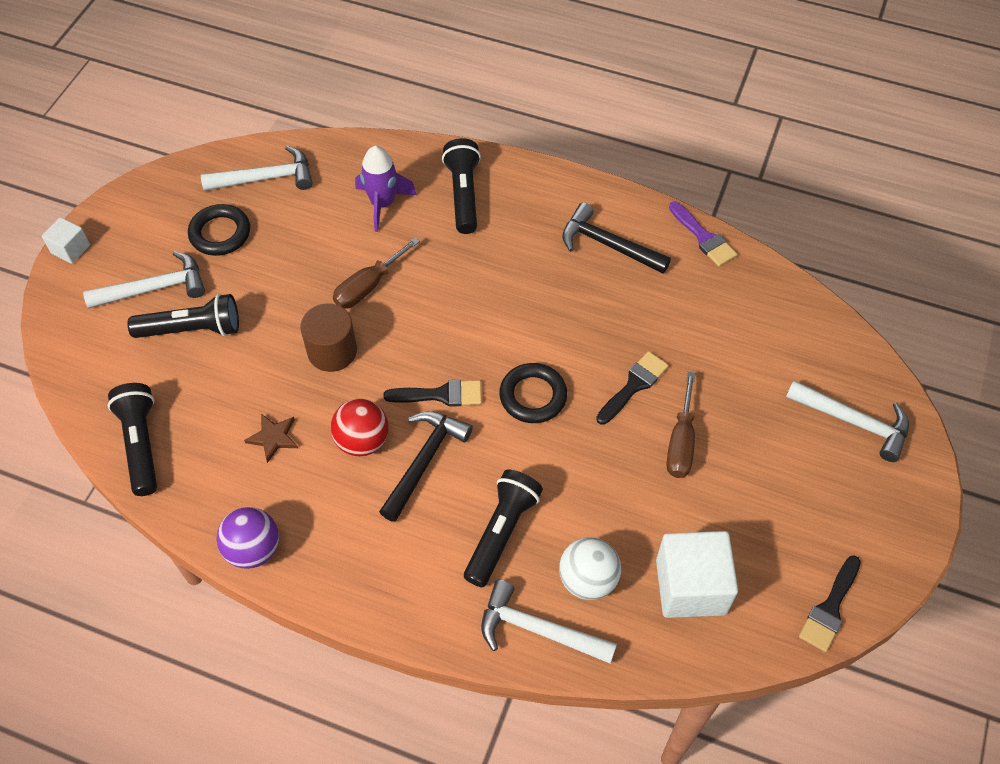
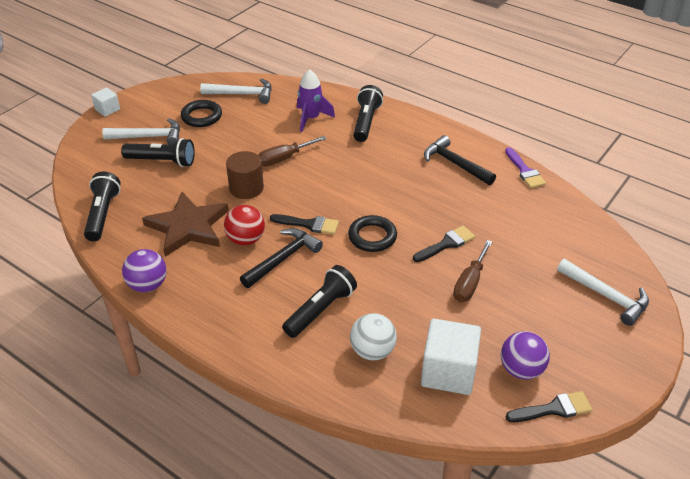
camera: 15 degrees right, 15 degrees down
brown star [244,414,298,463] -> brown star [142,192,229,257], size x2.29
white hammer [481,580,617,664] -> none
black brush [799,555,861,652] -> black brush turned 150 degrees counterclockwise [506,391,592,422]
none -> purple ball [501,331,550,380]

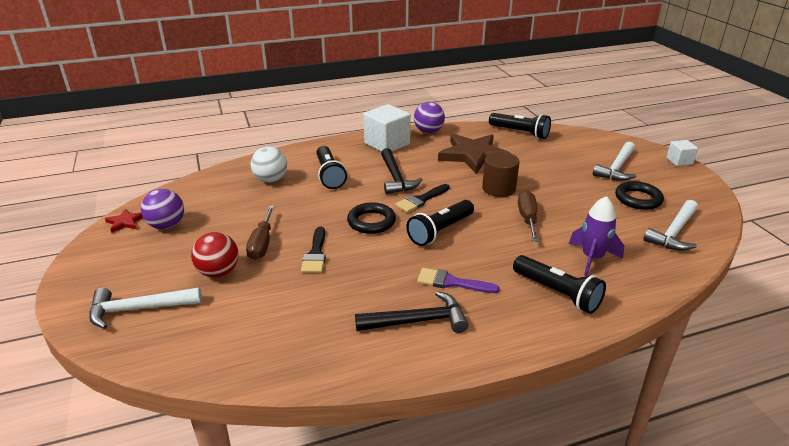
camera: 125 degrees right, 10 degrees down
black flashlight [121,138,195,167] -> black flashlight moved to [407,200,474,246]
red ball [224,205,265,246] -> red ball moved to [191,232,239,278]
white cube [421,319,481,395] -> white cube moved to [363,104,411,152]
brown screwdriver [453,240,492,302] -> brown screwdriver turned 150 degrees counterclockwise [246,206,275,260]
purple brush [505,147,546,188] -> purple brush moved to [417,268,500,293]
black brush [506,391,592,422] -> red star [105,208,143,233]

